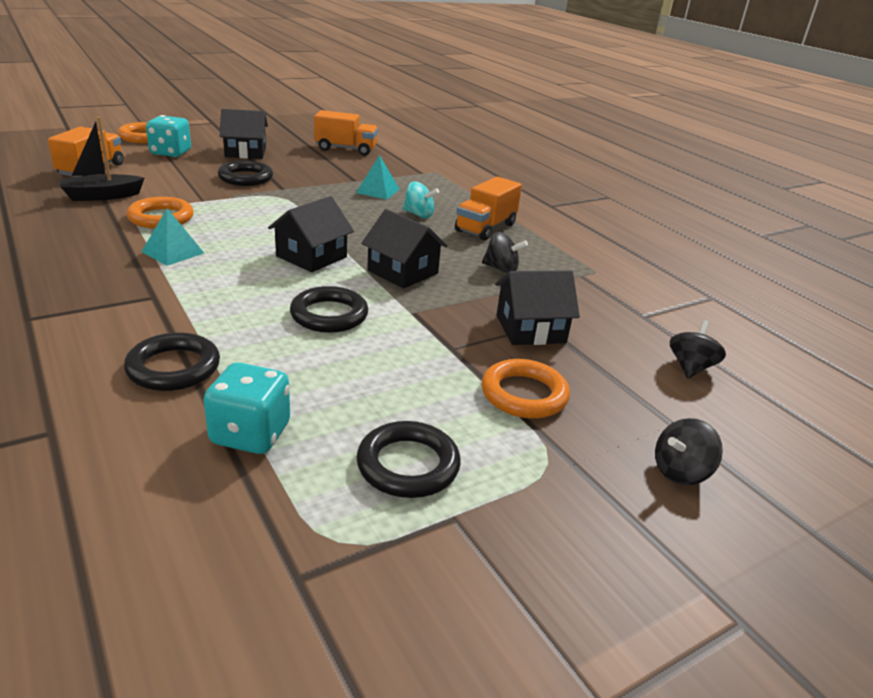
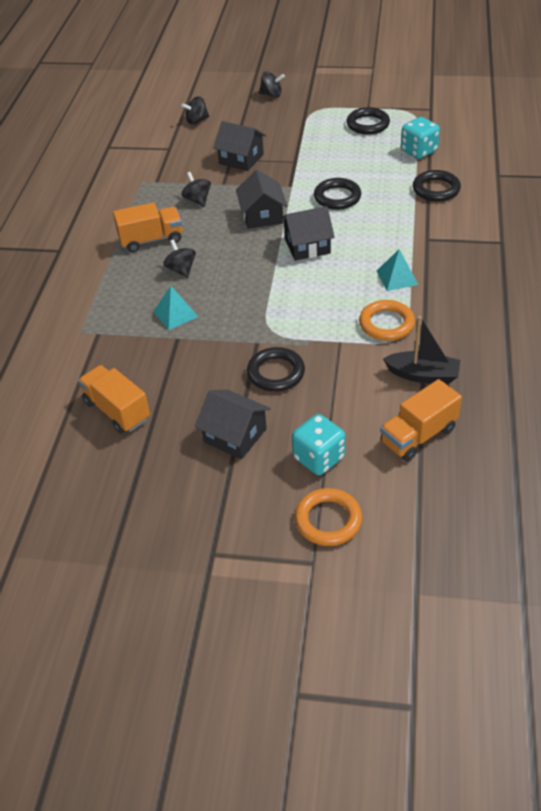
camera: 135 degrees left, 15 degrees up
turquoise spinning top [403,181,439,218] -> black spinning top [163,239,196,278]
orange ring [482,359,570,418] -> none

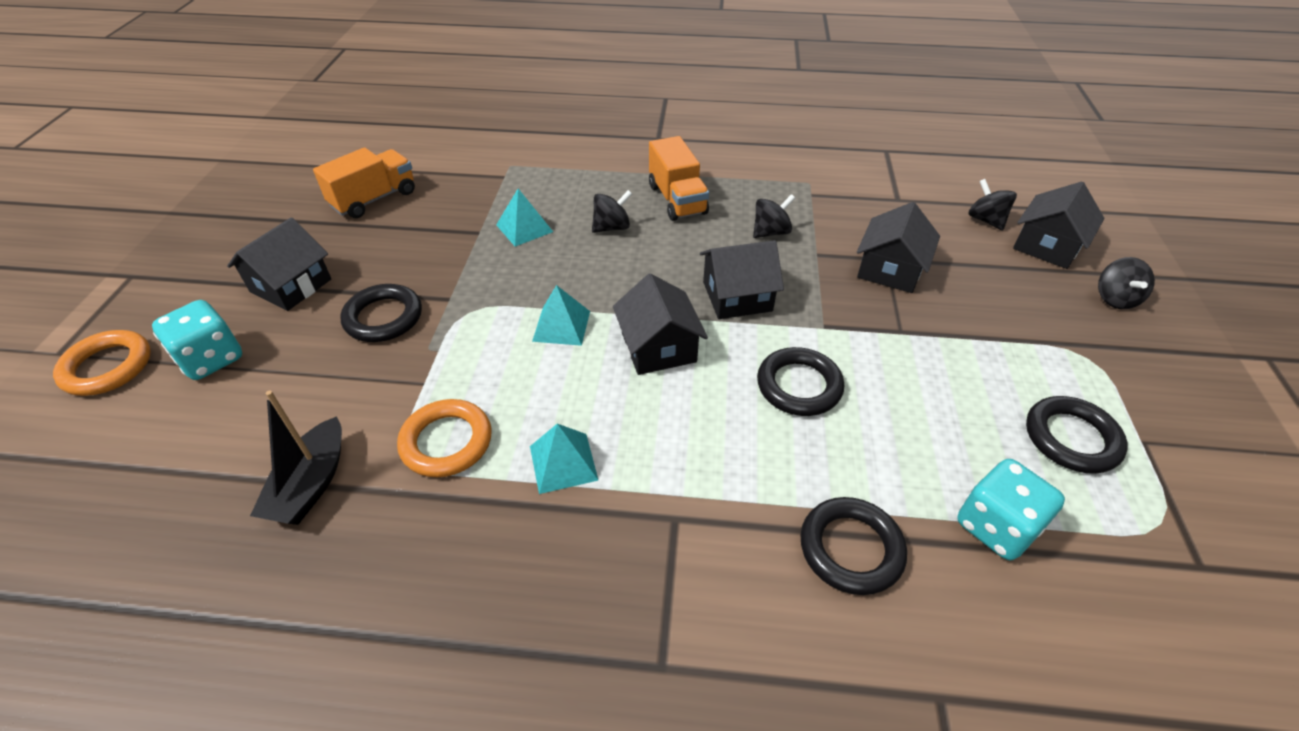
camera: 85 degrees right, 0 degrees up
orange truck [380,379,462,461] -> none
none -> turquoise pyramid [532,285,590,346]
none -> black house [1013,182,1104,269]

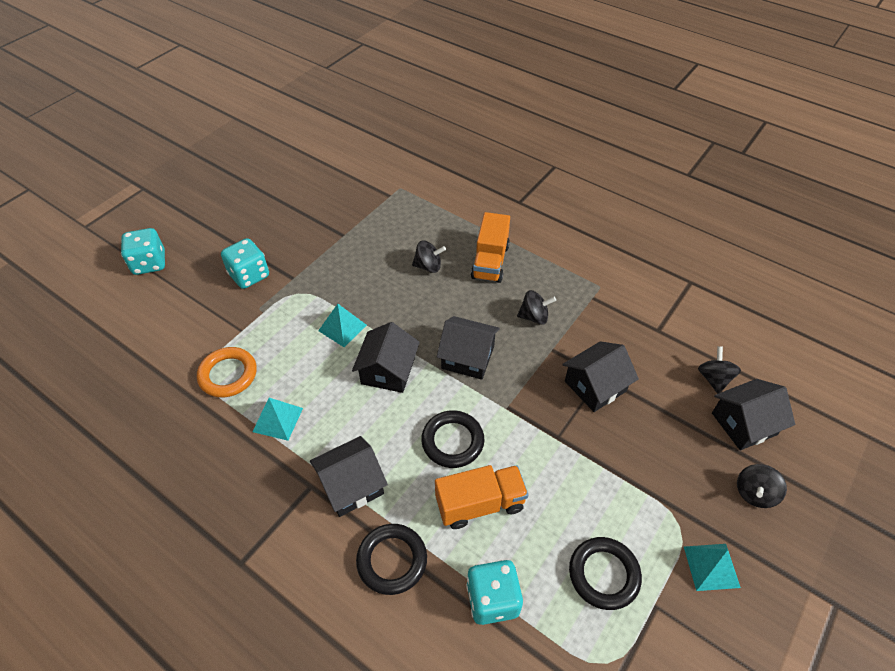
camera: 30 degrees right, 5 degrees up
orange ring [53,330,151,396] -> none
black house [227,217,331,311] -> black house moved to [310,436,388,517]
black boat [250,390,342,525] -> none
orange truck [313,147,415,218] -> orange truck moved to [435,465,528,529]
black ring [340,284,422,342] -> turquoise dice [221,238,269,289]
turquoise pyramid [496,189,553,247] -> turquoise pyramid moved to [684,544,741,591]

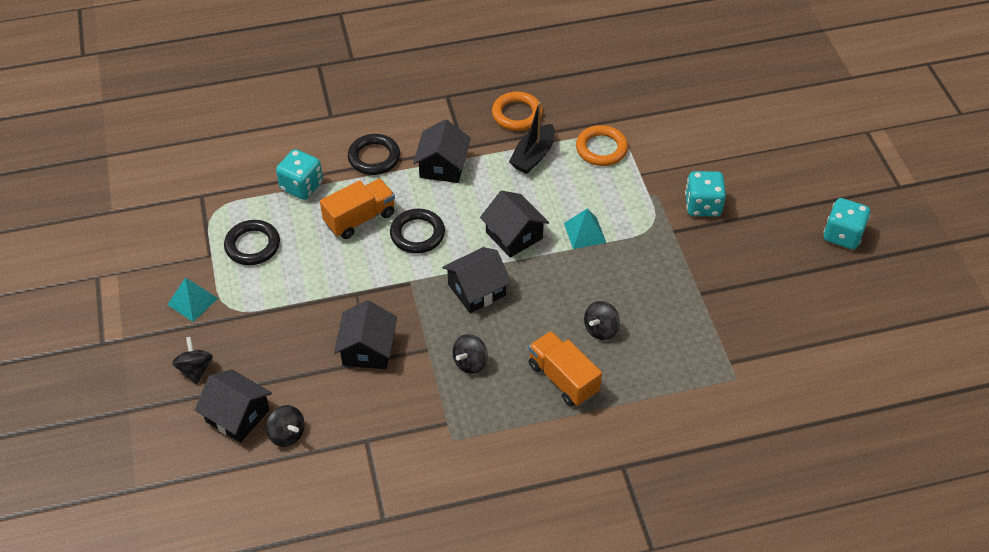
camera: 130 degrees right, 0 degrees up
turquoise dice [121,228,165,275] -> turquoise dice moved to [823,198,871,249]
turquoise pyramid [252,398,303,441] -> black boat [509,102,555,174]
orange truck [435,465,528,529] -> orange truck turned 150 degrees counterclockwise [320,179,395,239]
black house [712,379,795,450] -> black house turned 75 degrees counterclockwise [195,369,272,443]
none -> orange ring [492,92,543,131]

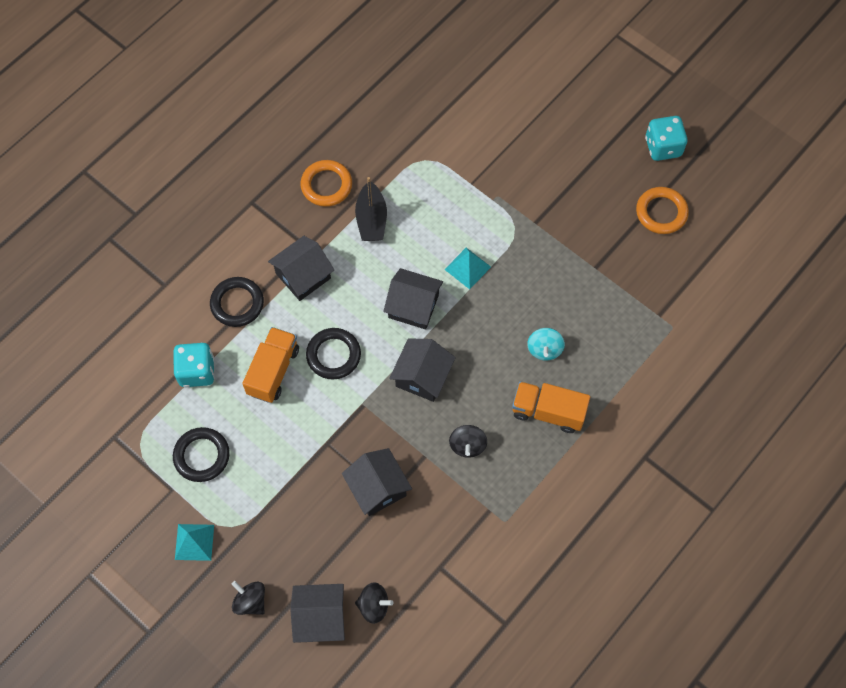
camera: 35 degrees left, 15 degrees up
black house [413,119,471,183] -> black house turned 75 degrees clockwise [268,236,334,301]
orange ring [576,125,628,166] -> orange ring moved to [636,187,689,234]
black spinning top [584,301,620,340] -> turquoise spinning top [527,328,565,361]
turquoise dice [685,171,726,216] -> none

